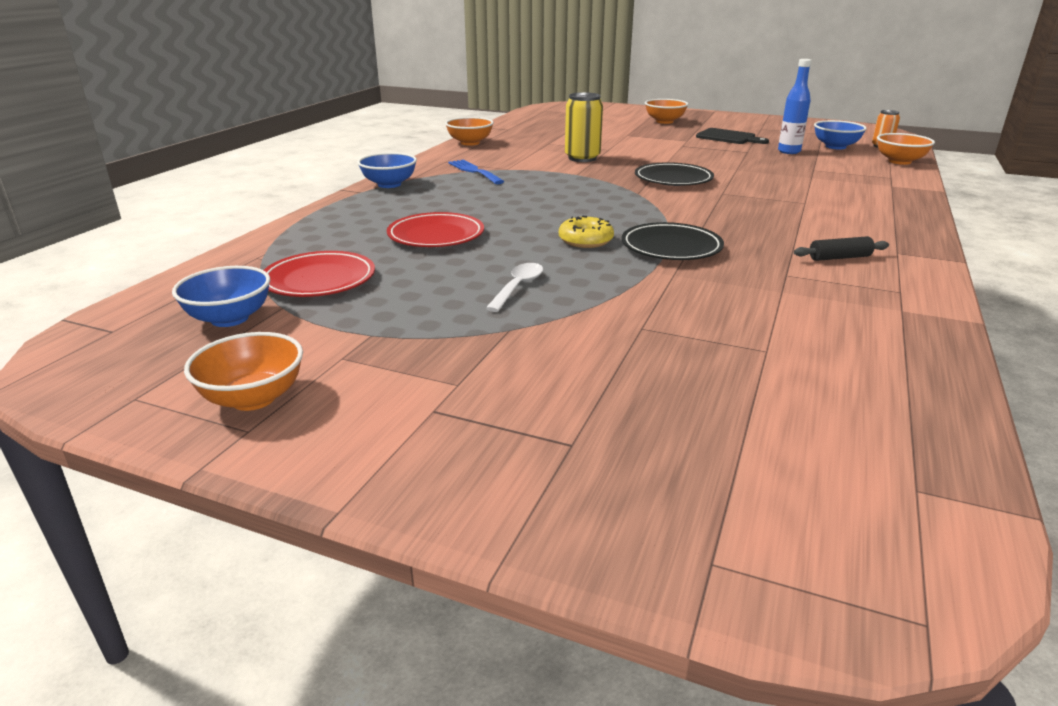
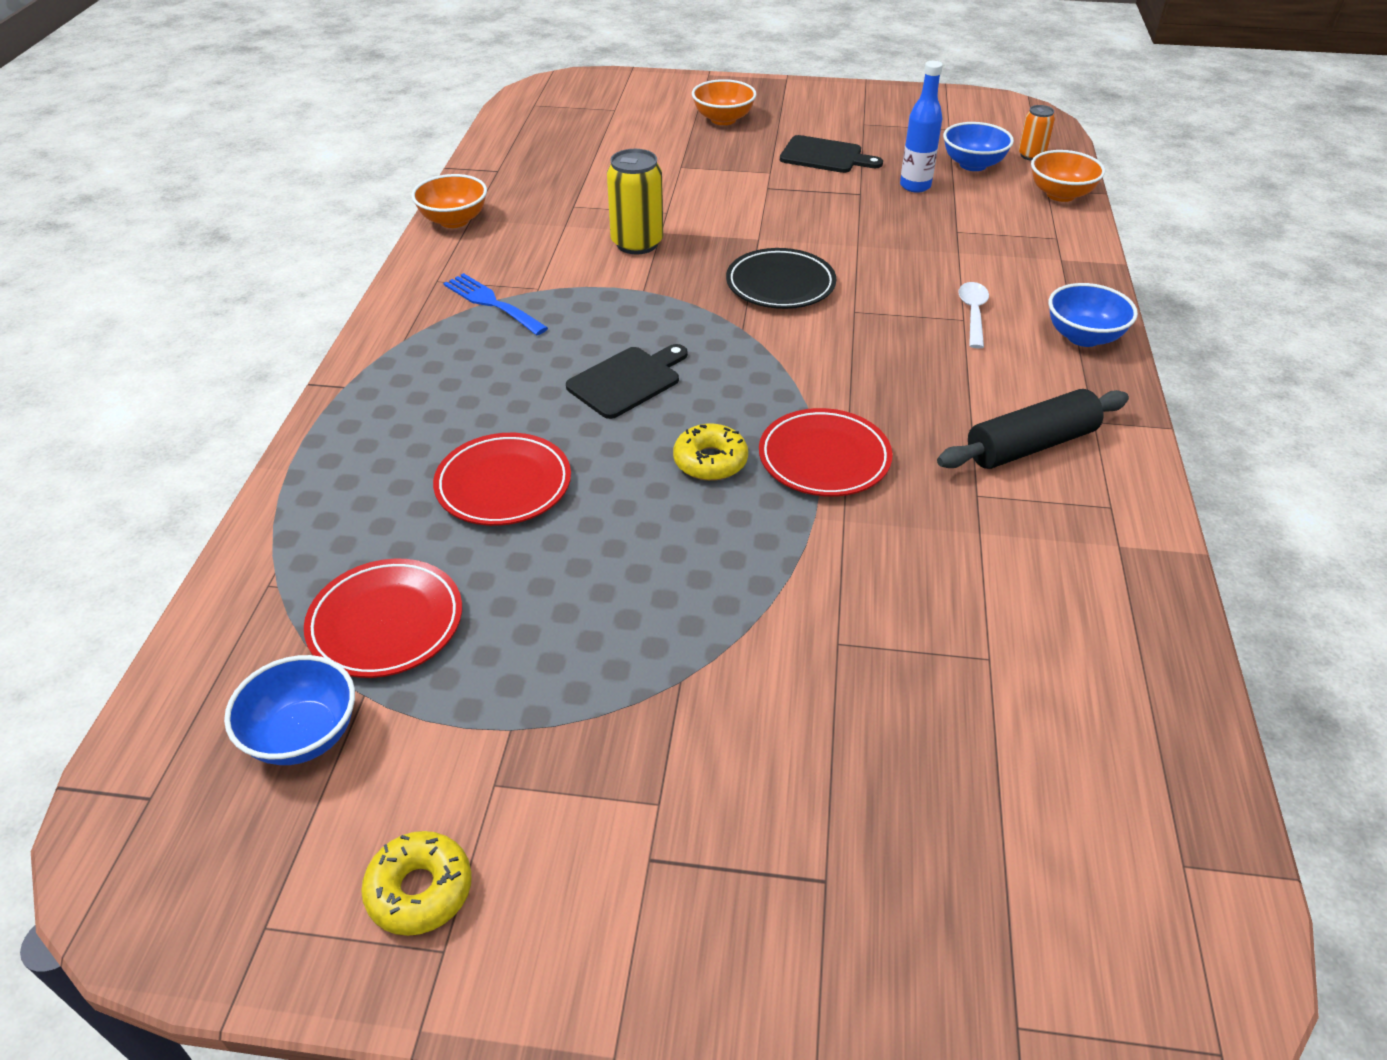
camera: 15 degrees left, 15 degrees up
orange bowl [184,332,303,411] -> yellow donut [361,831,472,936]
blue bowl [357,152,417,188] -> blue bowl moved to [1049,283,1138,347]
white spoon [486,263,543,312] -> white spoon moved to [958,282,989,349]
black plate [622,222,724,260] -> red plate [759,408,893,497]
black rolling pin [794,236,889,261] -> black rolling pin [937,389,1129,469], size x1.78
none -> black cutting board [566,344,688,419]

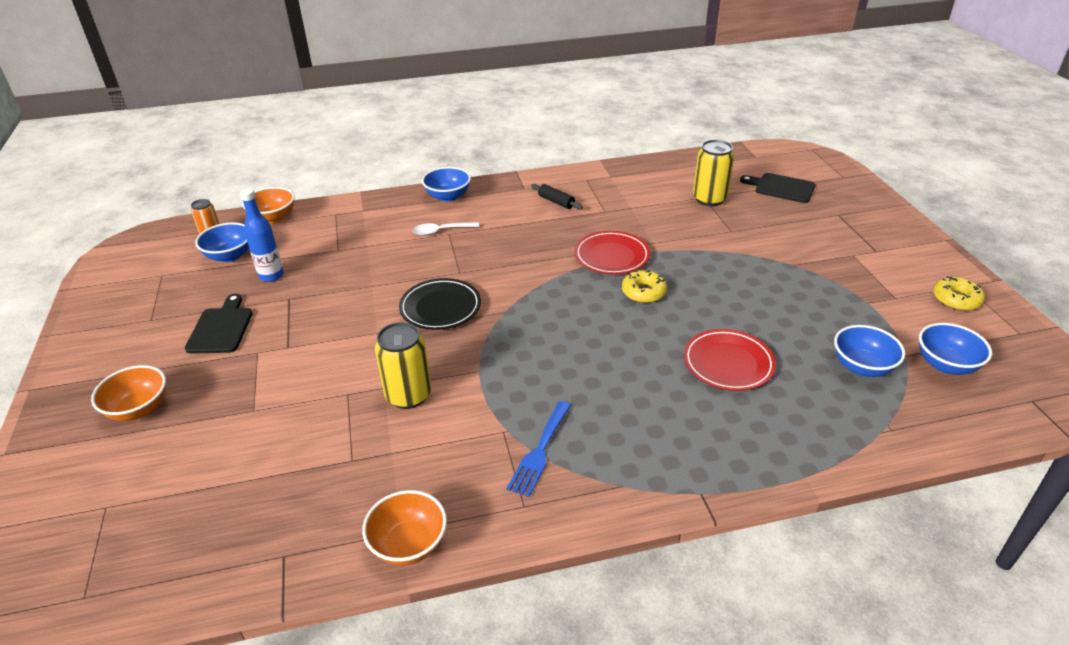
camera: 110 degrees left, 5 degrees down
red plate [304,559,462,678] -> blue bowl [834,325,905,377]
black cutting board [566,344,688,419] -> black cutting board moved to [740,173,815,203]
black rolling pin [937,389,1129,469] -> black rolling pin [531,184,583,210], size x0.56
none -> yellow can [693,140,734,206]

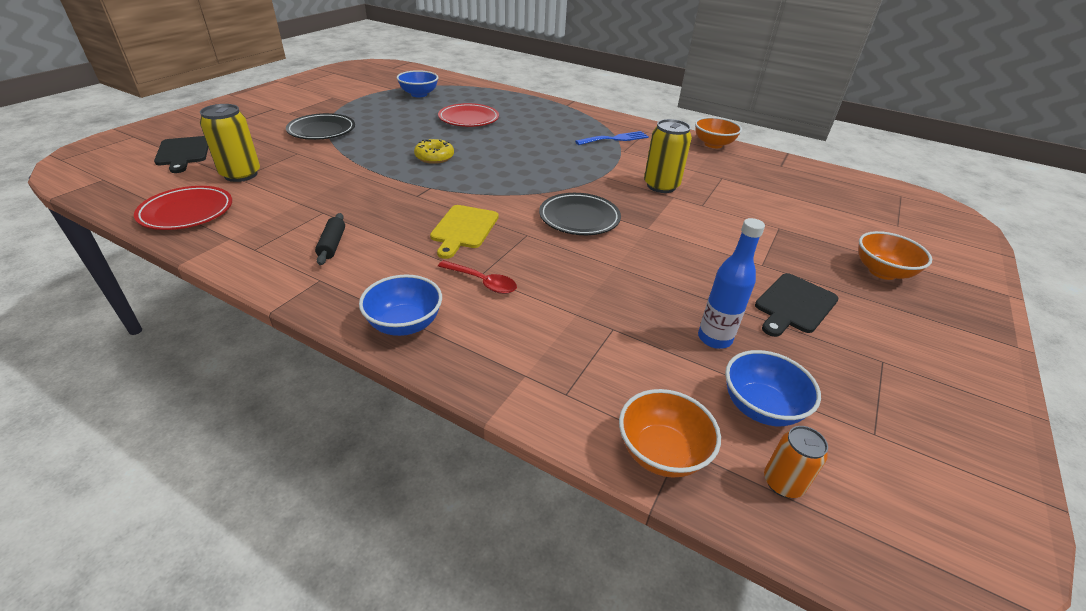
camera: 140 degrees left, 0 degrees up
white spoon [413,222,480,236] -> red spoon [438,260,517,294]
red plate [575,231,650,274] -> red plate moved to [134,186,232,230]
blue bowl [919,323,992,375] -> none
yellow donut [933,276,985,311] -> none
none -> black plate [286,113,355,140]
none -> yellow cutting board [430,205,499,259]

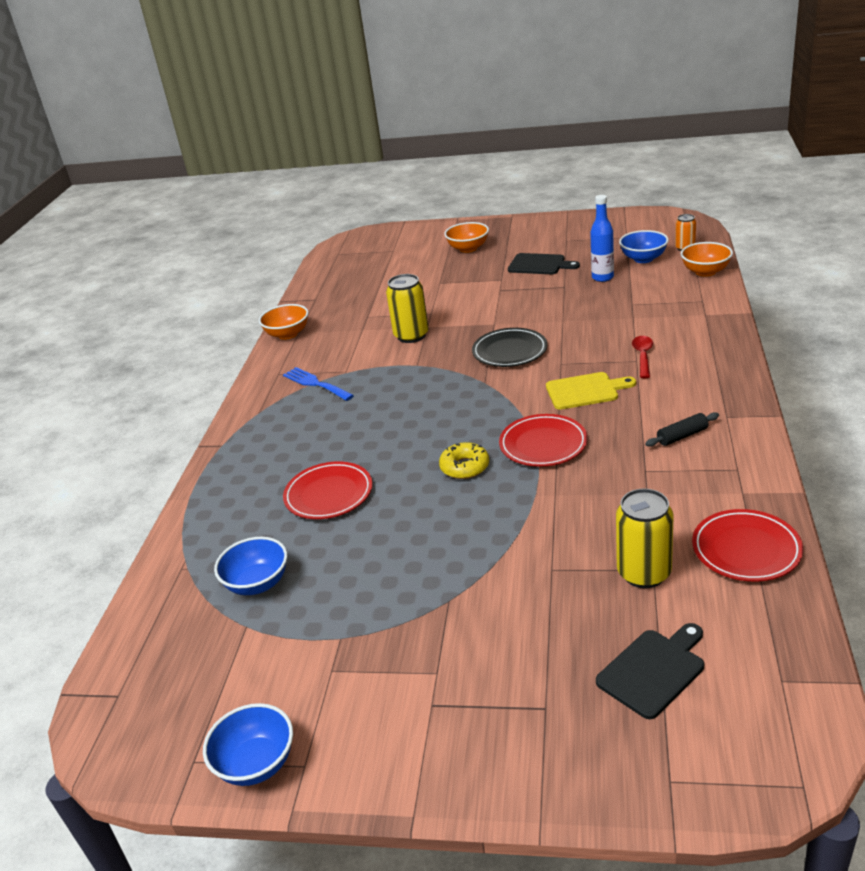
camera: 105 degrees left, 5 degrees down
black plate [286,113,355,140] -> none
blue bowl [359,275,442,336] -> blue bowl moved to [203,703,293,786]
none -> red plate [499,414,588,467]

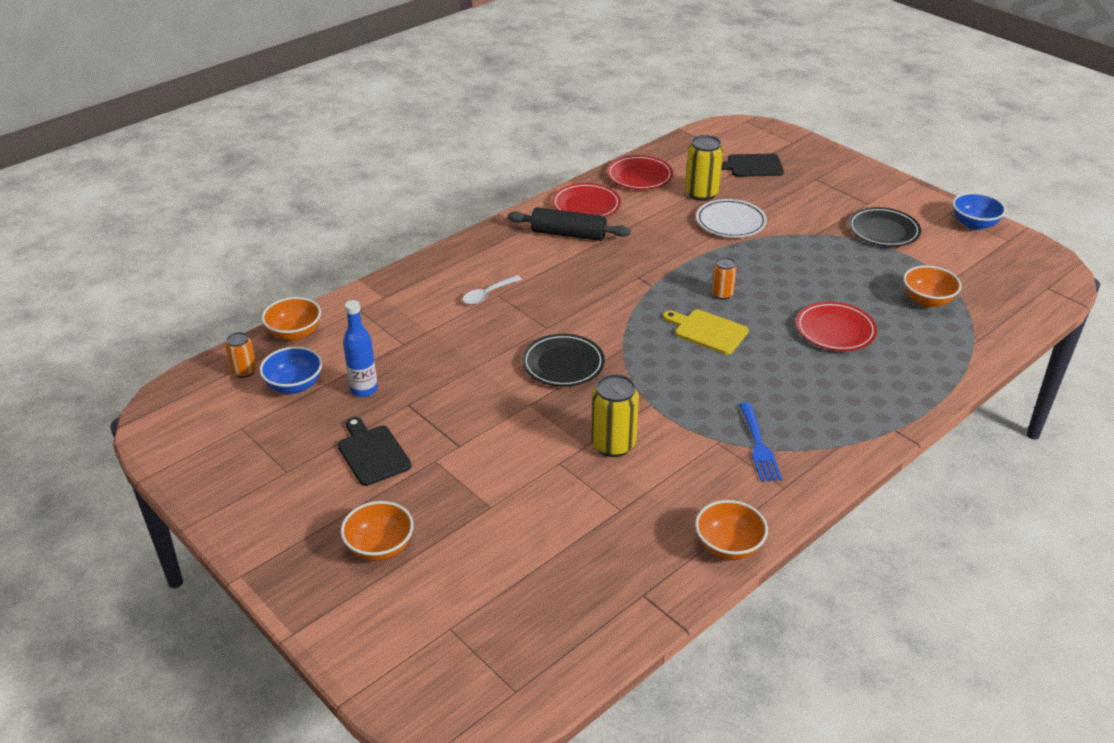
camera: 145 degrees left, 5 degrees up
blue bowl [214,537,287,595] -> orange bowl [903,265,962,308]
yellow donut [439,442,489,479] -> orange can [711,257,737,300]
red plate [499,414,588,467] -> red plate moved to [552,183,621,217]
yellow cutting board [546,372,636,410] -> yellow cutting board moved to [663,310,749,355]
red spoon [632,336,653,378] -> white spoon [462,275,522,305]
black rolling pin [645,412,719,447] -> black rolling pin [508,207,631,241], size x1.78
none -> white plate [696,199,767,238]
none -> black plate [848,207,921,247]

